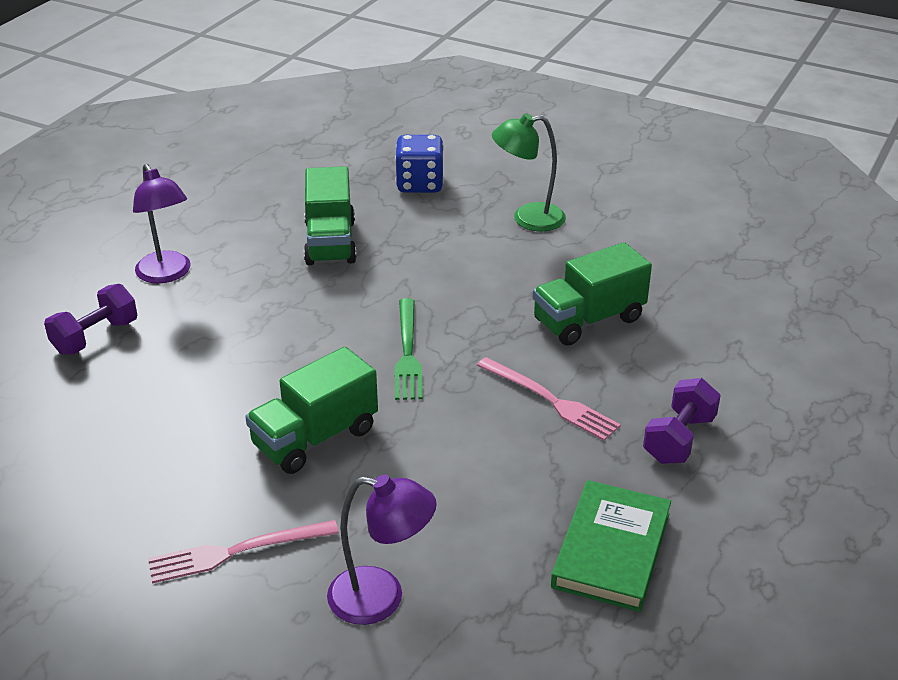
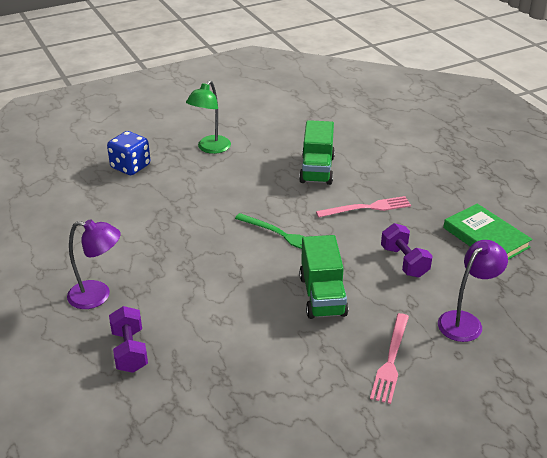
camera: 55 degrees left, 0 degrees up
green truck [304,166,357,265] -> none
purple dumbbell [643,378,721,464] -> purple dumbbell moved to [381,223,433,277]

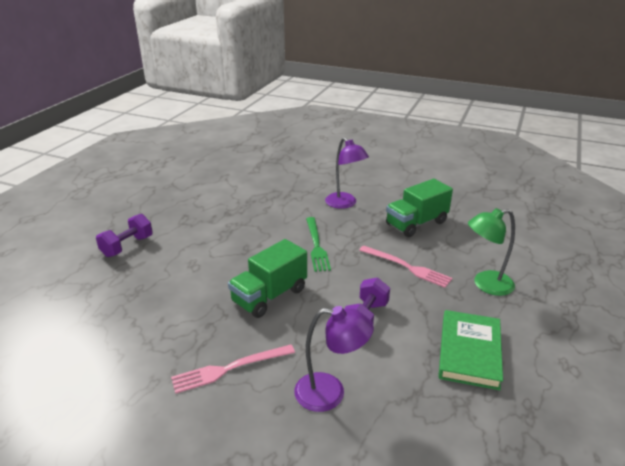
camera: 50 degrees right, 5 degrees down
purple lamp [67,219,121,309] -> purple lamp moved to [325,137,369,209]
blue dice [107,131,150,175] -> none
green lamp [186,80,231,154] -> green lamp moved to [468,208,515,296]

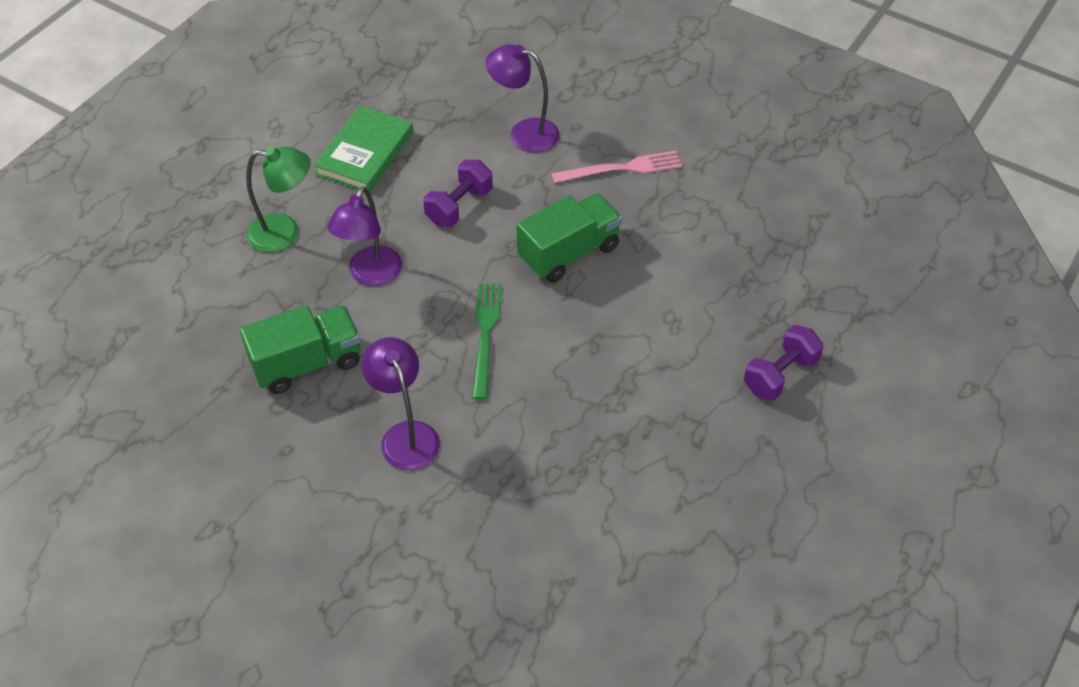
camera: 170 degrees left, 20 degrees up
pink fork [359,246,452,288] -> purple lamp [327,186,402,286]

